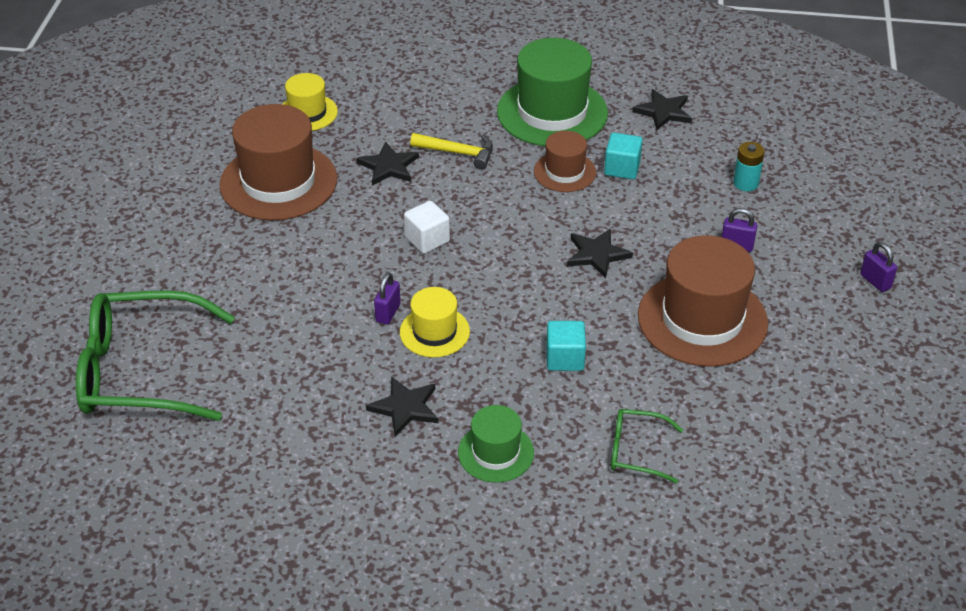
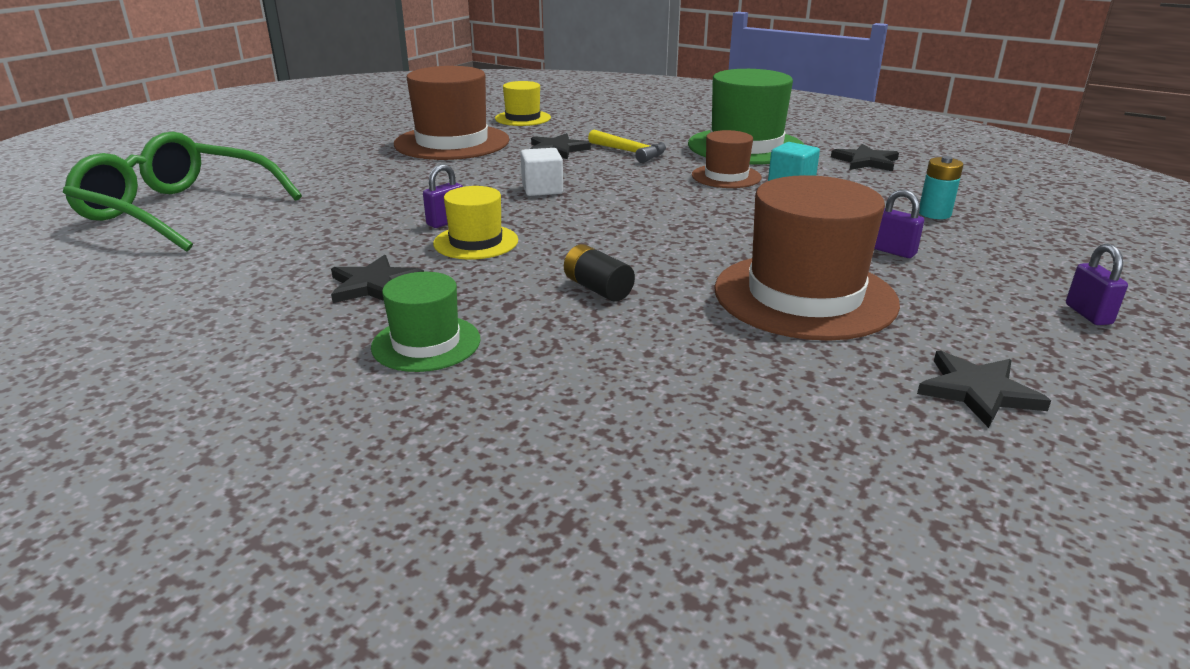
camera: 25 degrees right, 15 degrees down
turquoise cube [546,321,586,371] -> black battery [564,244,635,302]
black star [567,228,633,279] -> black star moved to [917,351,1051,428]
green glasses [611,409,683,483] -> none

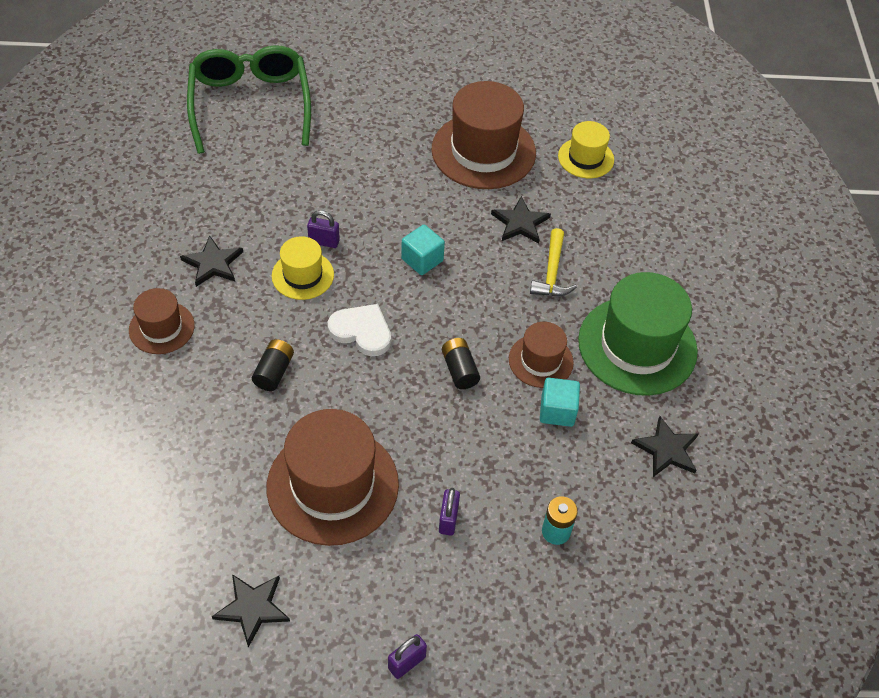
camera: 55 degrees right, 25 degrees up
green hat [371,272,480,372] -> brown hat [129,288,195,354]
white cube [520,148,563,196] -> turquoise cube [401,225,445,275]
none -> white heart [328,304,391,356]
none -> black battery [442,338,480,389]

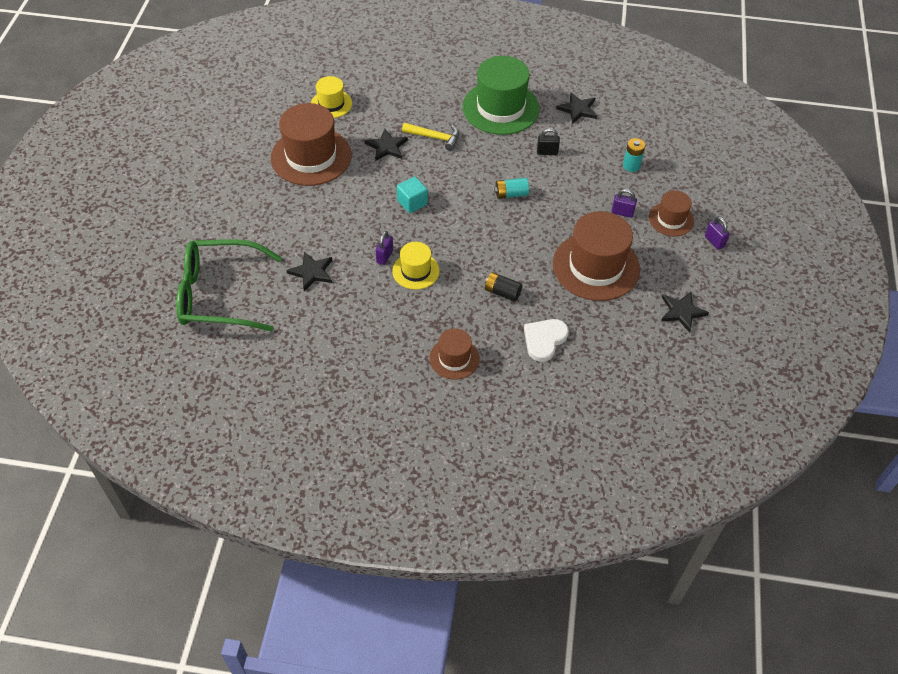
camera: 80 degrees left, 0 degrees up
black star [180,235,243,287] -> black star moved to [286,252,332,291]
white heart [328,304,391,356] -> white heart moved to [524,319,569,362]
black battery [442,338,480,389] -> turquoise battery [494,178,529,199]
brown hat [509,322,574,388] -> brown hat moved to [649,191,694,236]
turquoise cube [540,378,580,427] -> black padlock [537,128,560,155]

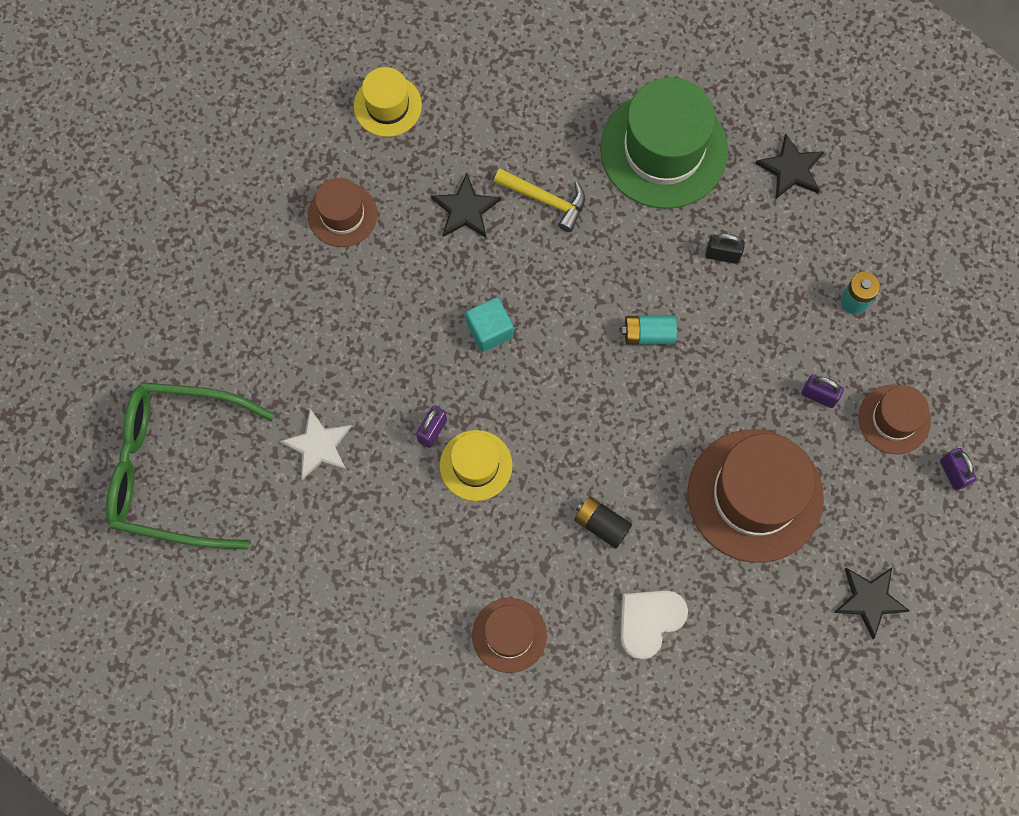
camera: 10 degrees right, 20 degrees up
brown hat [271,103,352,186] -> brown hat [308,178,377,247], size x0.54
black star [286,252,332,291] -> white star [279,409,352,480]

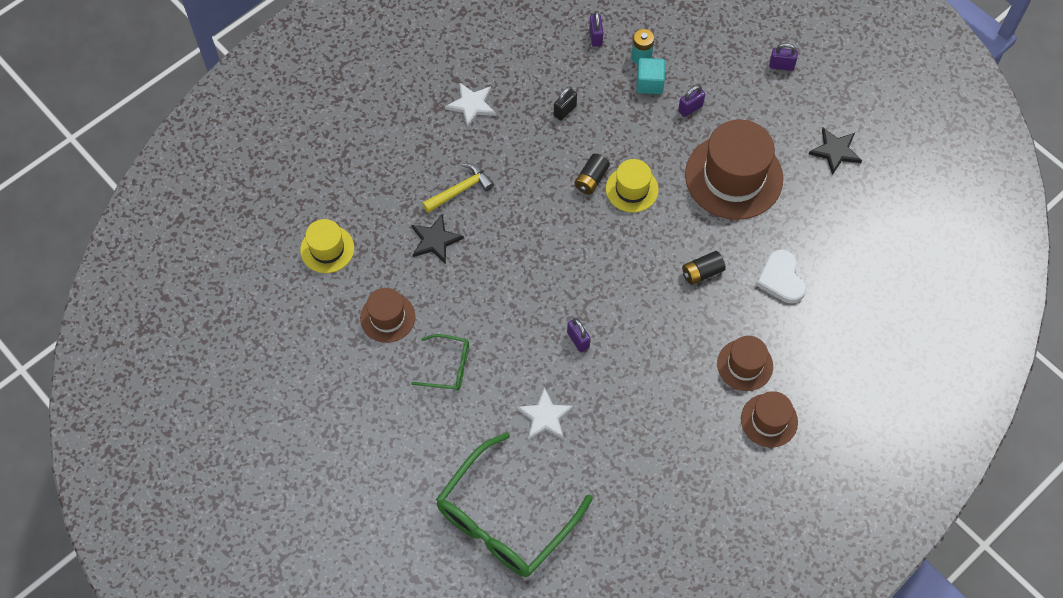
camera: 60 degrees left, 10 degrees down
yellow hat [440,430,512,501] -> yellow hat moved to [606,159,659,212]
turquoise cube [466,297,513,352] -> turquoise cube moved to [637,58,665,94]
green hat [600,77,728,209] -> white star [445,83,496,128]
turquoise battery [622,315,677,345] -> black battery [574,154,610,195]
black star [755,133,824,199] -> none
brown hat [859,384,931,454] -> brown hat moved to [741,391,798,447]
none -> green glasses [411,334,469,390]
none -> purple padlock [589,11,603,47]

